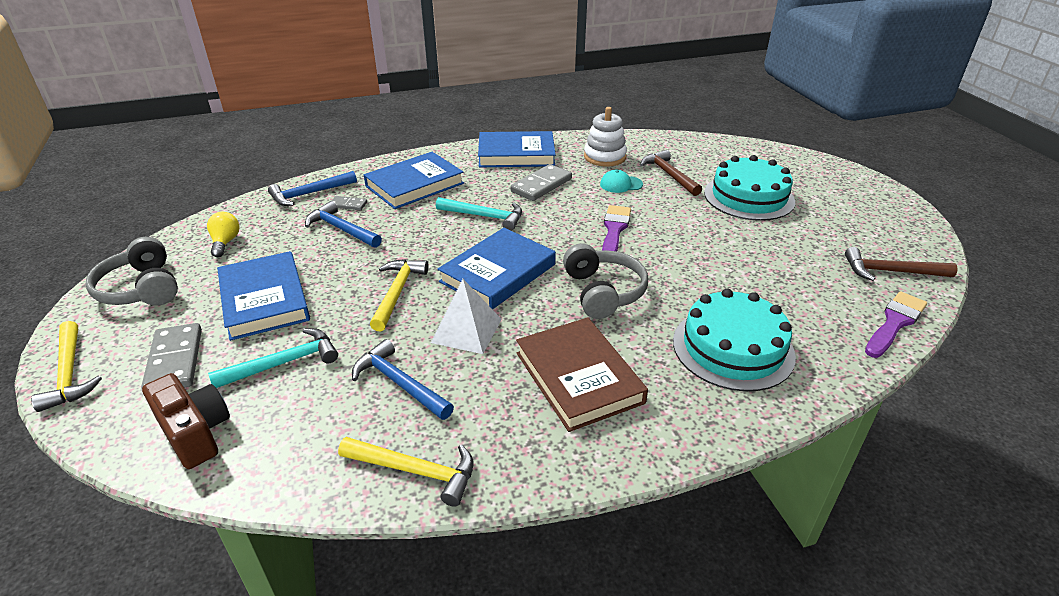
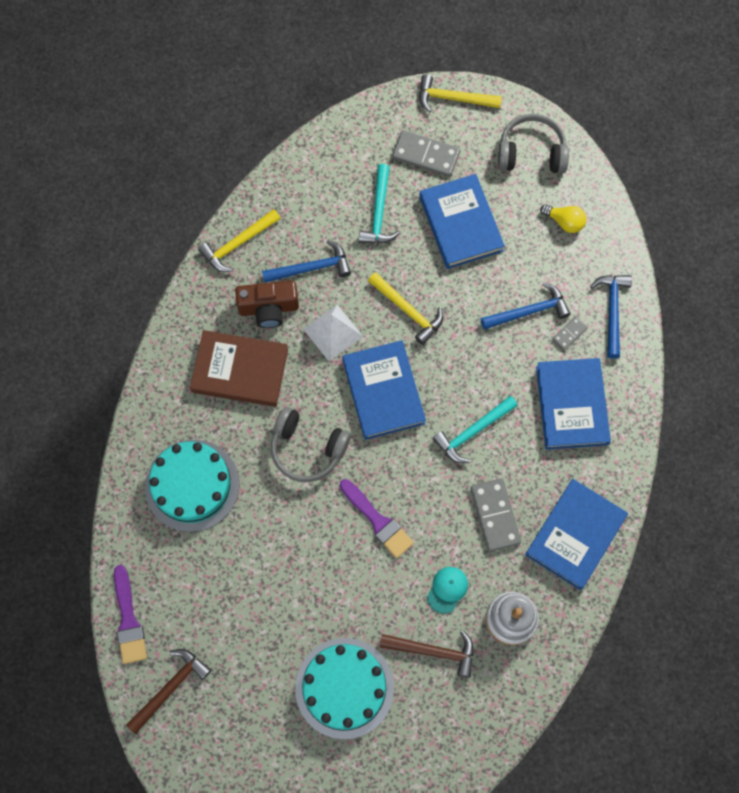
camera: 125 degrees right, 35 degrees up
brown camera [142,373,230,469] -> brown camera moved to [235,281,299,328]
blue book [217,251,310,341] -> blue book turned 60 degrees clockwise [419,174,505,269]

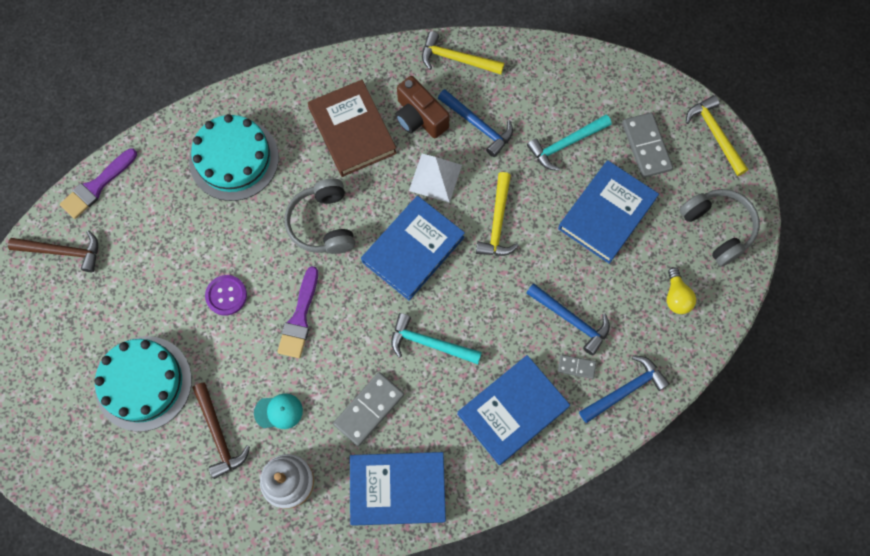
camera: 55 degrees right, 0 degrees up
none -> purple button [205,275,247,316]

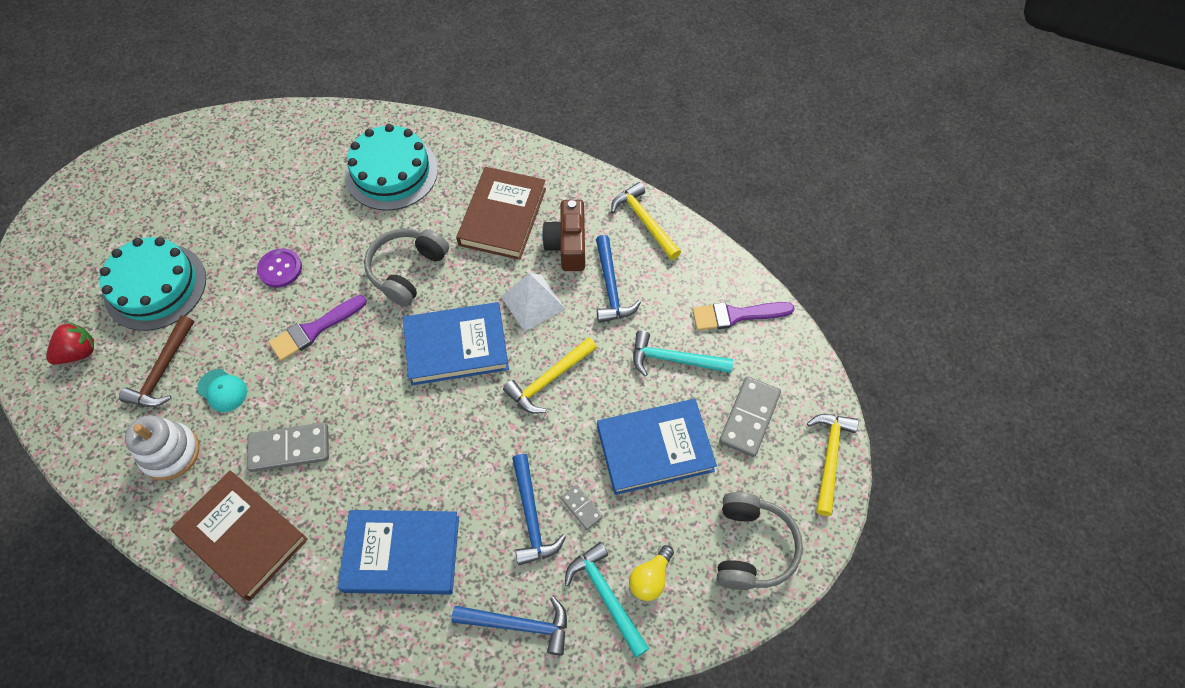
camera: 40 degrees right, 10 degrees down
brown hammer [8,230,98,272] -> none
purple brush [60,148,137,219] -> purple brush moved to [692,302,795,331]
blue book [350,452,446,526] -> brown book [171,470,308,601]
turquoise hammer [391,313,482,364] -> turquoise hammer moved to [565,542,649,658]
grey domino [558,355,596,379] -> grey domino moved to [561,485,603,530]
none -> red strawberry [46,322,94,364]

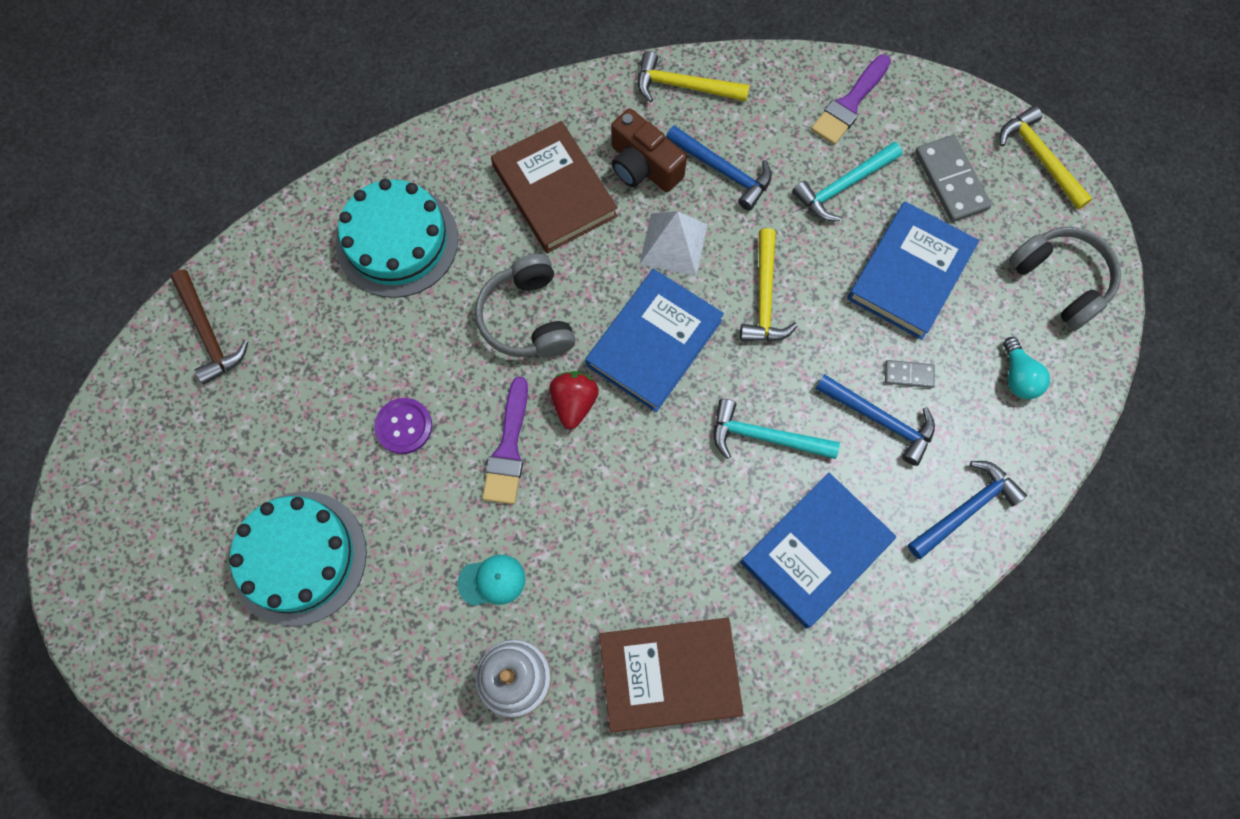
camera: 45 degrees left, 10 degrees up
red strawberry [46,322,94,364] -> red strawberry moved to [549,371,599,429]
brown hammer [119,315,194,407] -> brown hammer moved to [171,269,248,384]
grey domino [247,422,329,472] -> none
turquoise hammer [565,542,649,658] -> turquoise hammer moved to [714,399,840,459]
yellow light bulb [629,545,674,601] -> turquoise light bulb [1003,337,1050,399]

